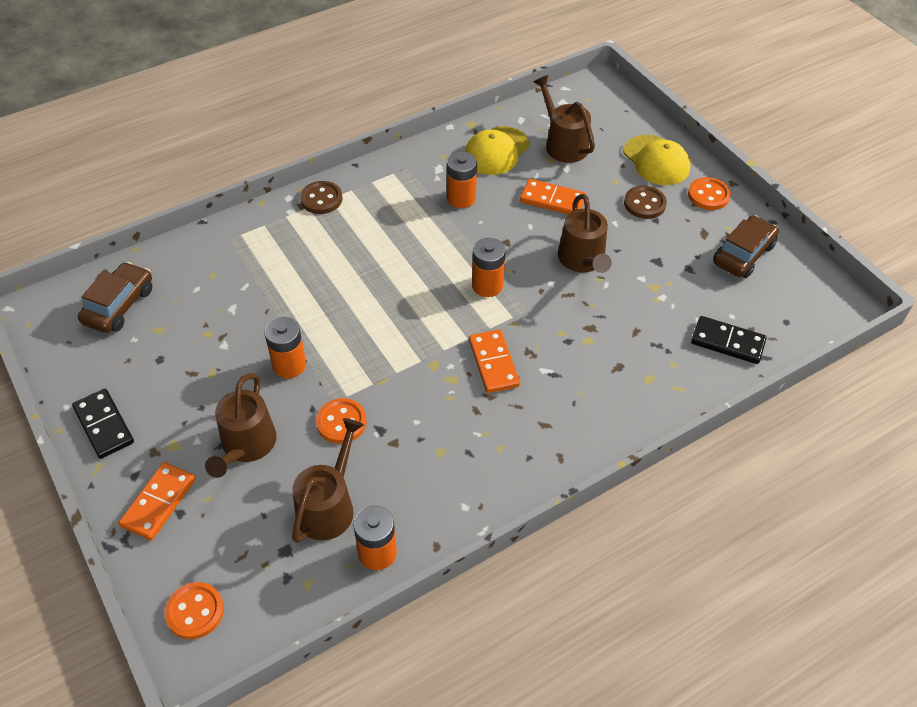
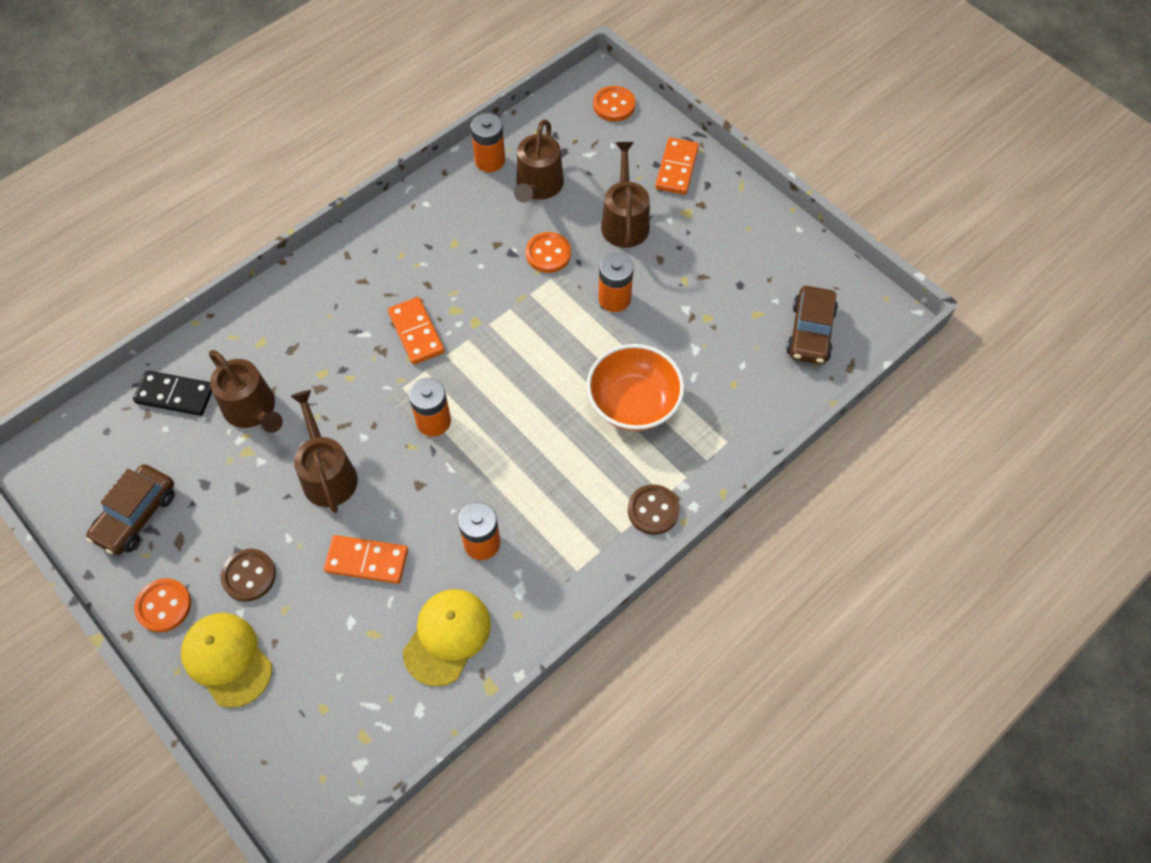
camera: 170 degrees right, 10 degrees up
black domino [72,389,134,459] -> none
brown watering can [533,75,595,163] -> brown watering can moved to [209,350,283,433]
none -> orange bowl [586,344,685,431]

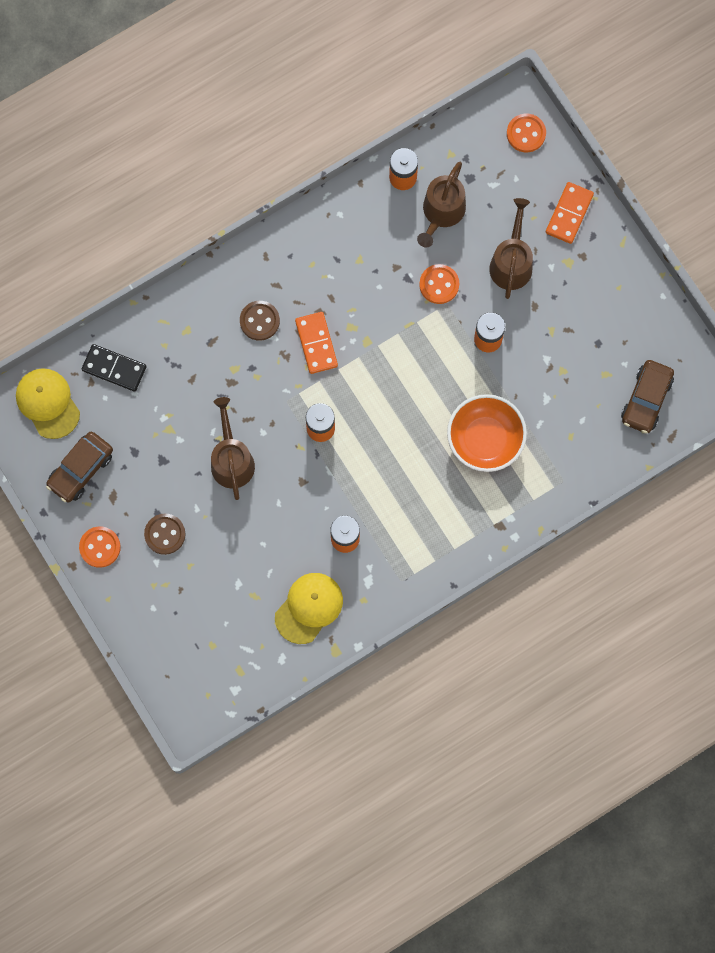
camera: 10 degrees right, 15 degrees up
yellow cap [181,613,272,708] -> yellow cap moved to [16,368,80,439]
brown watering can [209,350,283,433] -> none
orange domino [324,535,408,584] -> none
brown button [628,484,680,535] -> brown button moved to [240,301,280,341]

